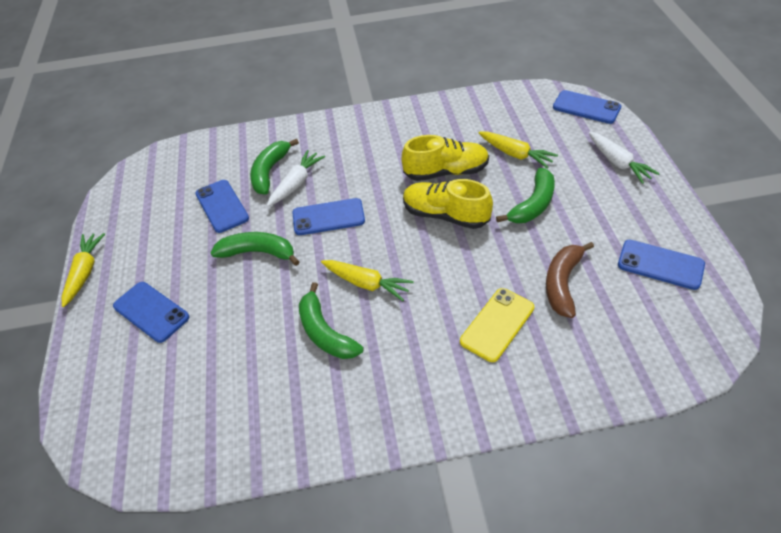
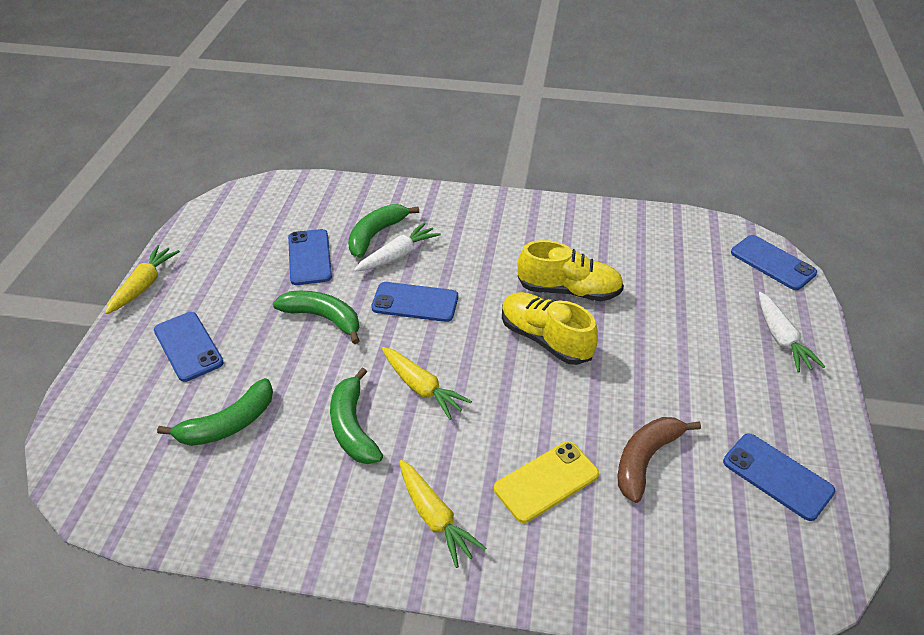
camera: 15 degrees right, 5 degrees down
yellow carrot [479,132,558,169] -> yellow carrot moved to [399,460,486,568]
green banana [496,168,555,223] -> green banana moved to [157,378,273,446]

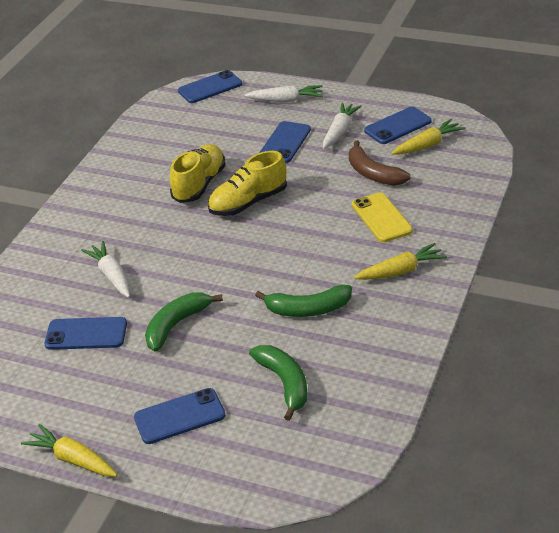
camera: 75 degrees left, 5 degrees down
green banana [348,204,419,258] -> none
blue phone [371,282,458,322] -> blue phone moved to [259,121,311,163]
yellow carrot [382,347,472,420] -> yellow carrot moved to [392,119,465,155]
none -> white carrot [323,102,362,149]

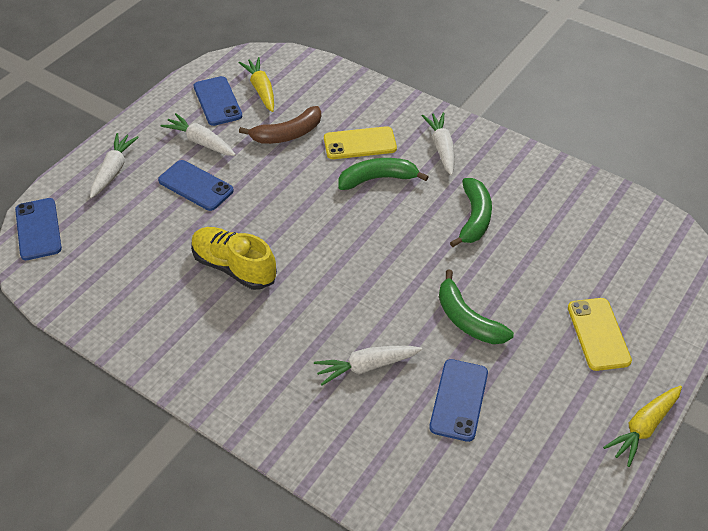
camera: 80 degrees left, 10 degrees up
blue phone [134,388,225,444] -> yellow phone [568,298,632,371]
yellow shoe [208,151,287,216] -> none
green banana [249,345,307,421] -> green banana moved to [339,158,429,190]
yellow carrot [354,243,447,280] -> white carrot [422,112,455,176]

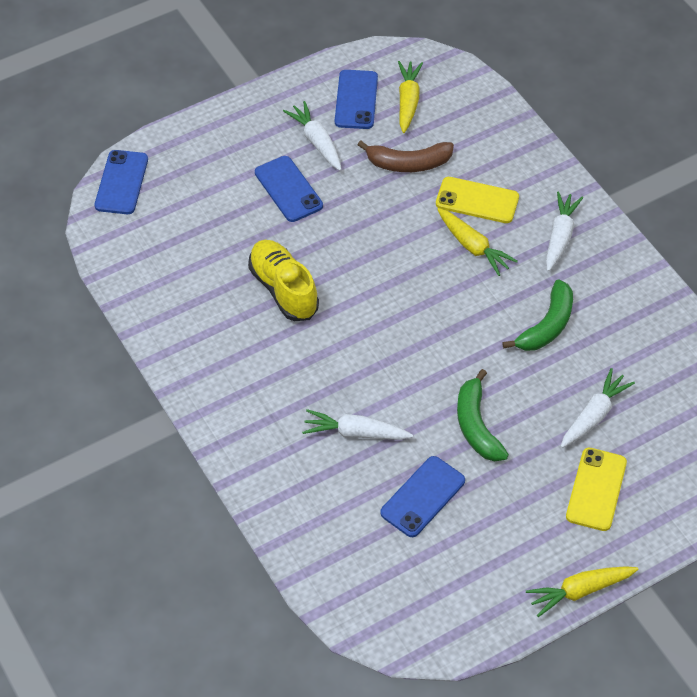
camera: 25 degrees right, 5 degrees up
white carrot [90,133,139,198] -> white carrot moved to [560,368,635,448]
green banana [339,158,429,190] -> yellow carrot [437,208,518,276]

